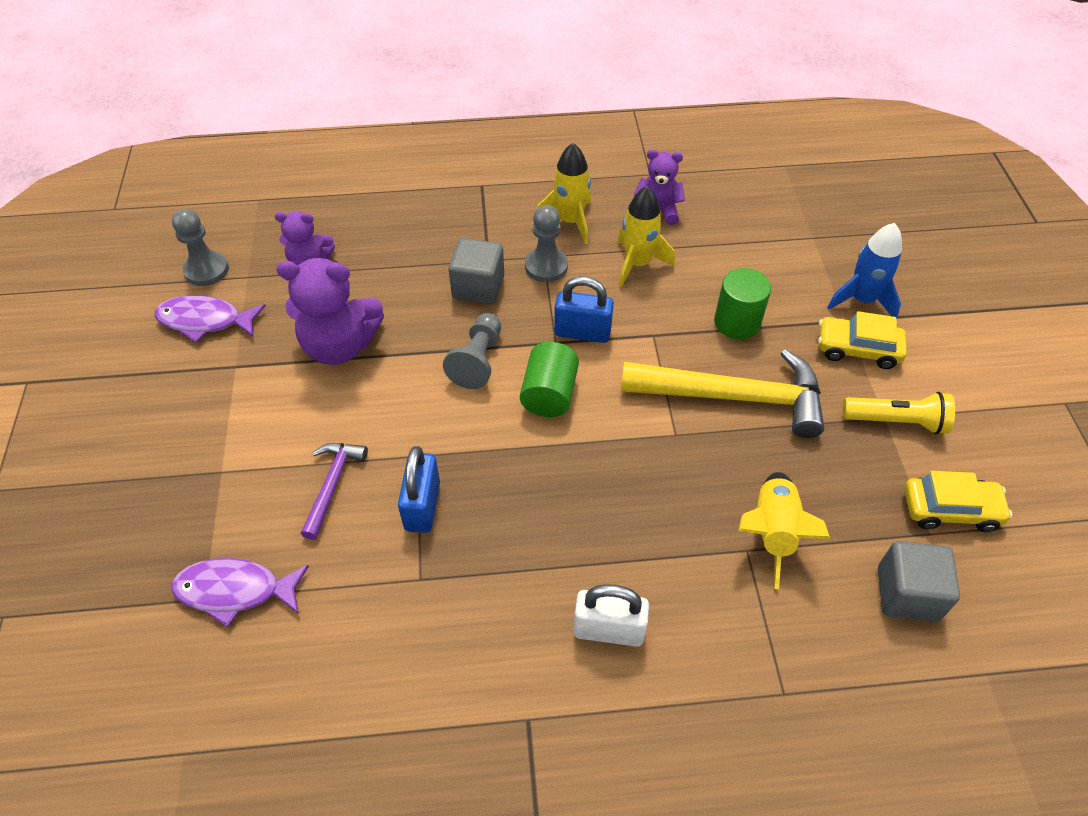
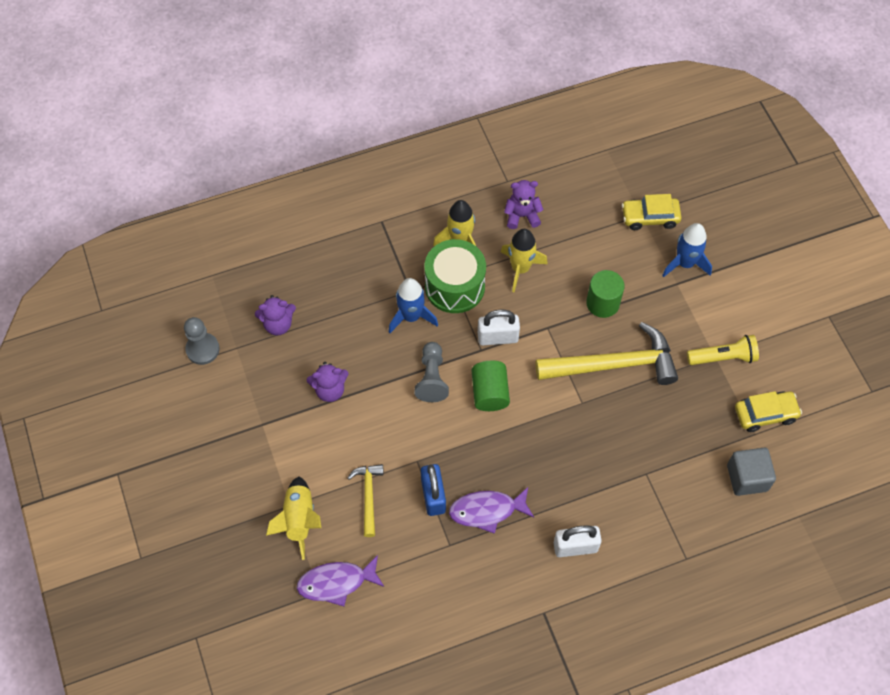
camera: 15 degrees left, 10 degrees up
purple fish [154,295,266,342] -> purple fish moved to [449,487,534,534]
purple teddy bear [276,258,384,365] -> purple teddy bear [307,362,349,402], size x0.60
purple hammer [301,443,368,540] -> yellow hammer [347,464,384,537]
grey cube [449,238,504,304] -> blue rocket [389,278,438,333]
grey pawn [525,205,568,282] -> green drum [424,239,486,313]
blue padlock [554,276,614,343] -> white padlock [478,310,520,346]
yellow rocket [739,472,830,589] -> yellow rocket moved to [266,476,321,560]
yellow car [818,311,907,369] -> yellow car moved to [622,194,682,230]

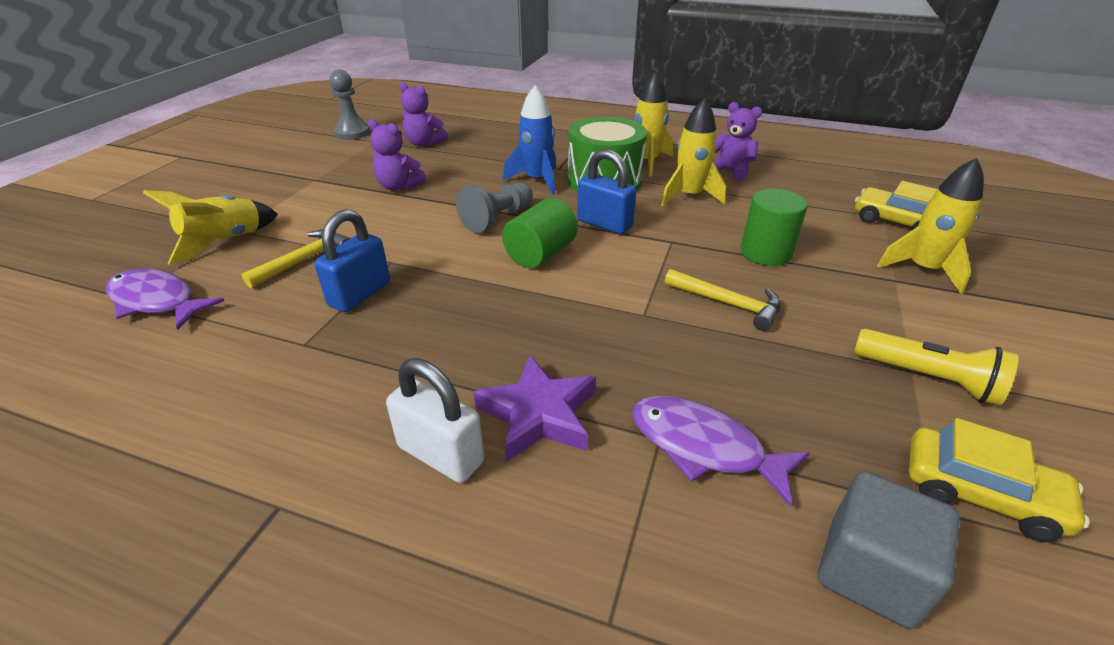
camera: 40 degrees right, 25 degrees down
purple fish [449,487,534,534] -> purple fish moved to [632,396,809,507]
white padlock [478,310,520,346] -> blue padlock [577,149,636,235]
yellow hammer [536,322,678,385] -> yellow hammer [665,269,781,331], size x0.51
blue rocket [662,223,712,277] -> yellow rocket [877,158,984,294]
none -> purple star [474,355,596,462]

